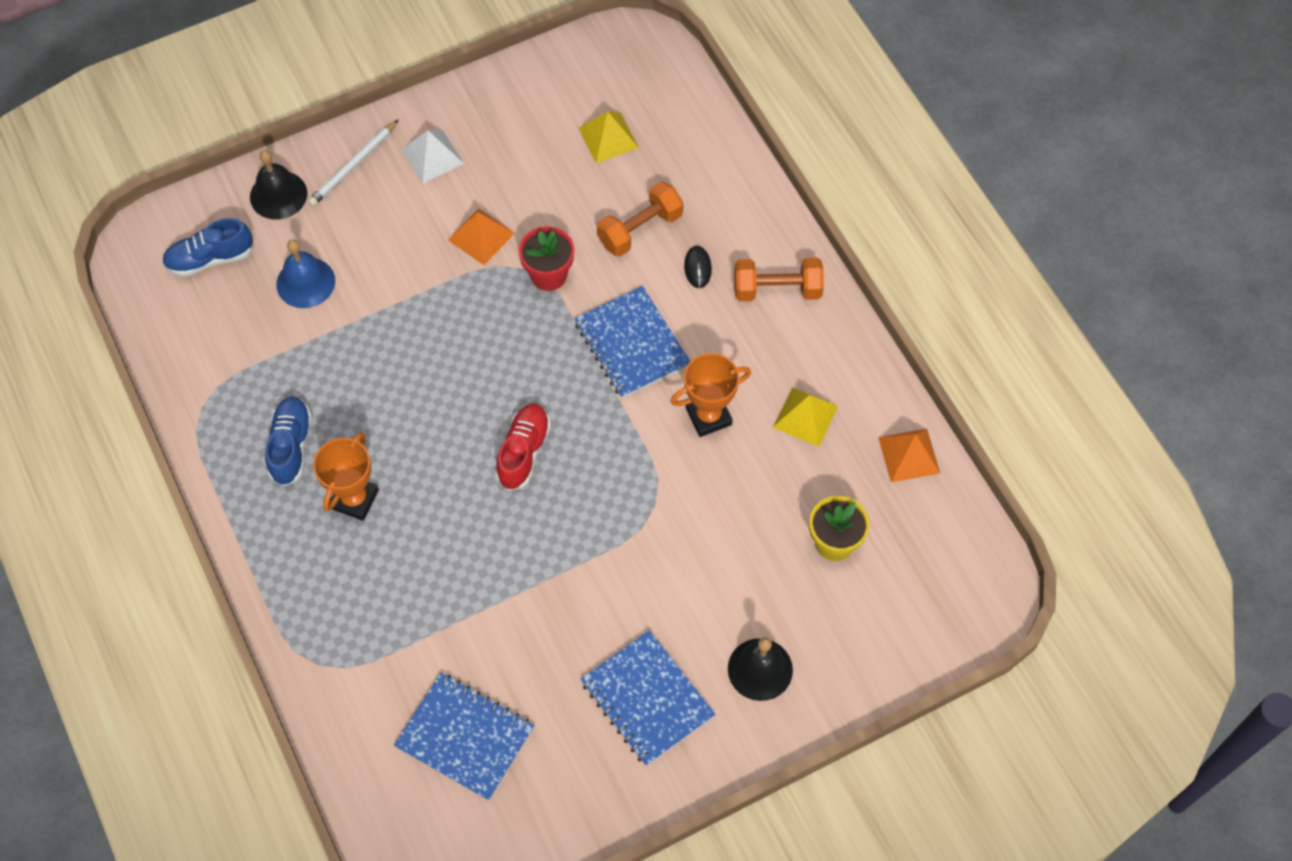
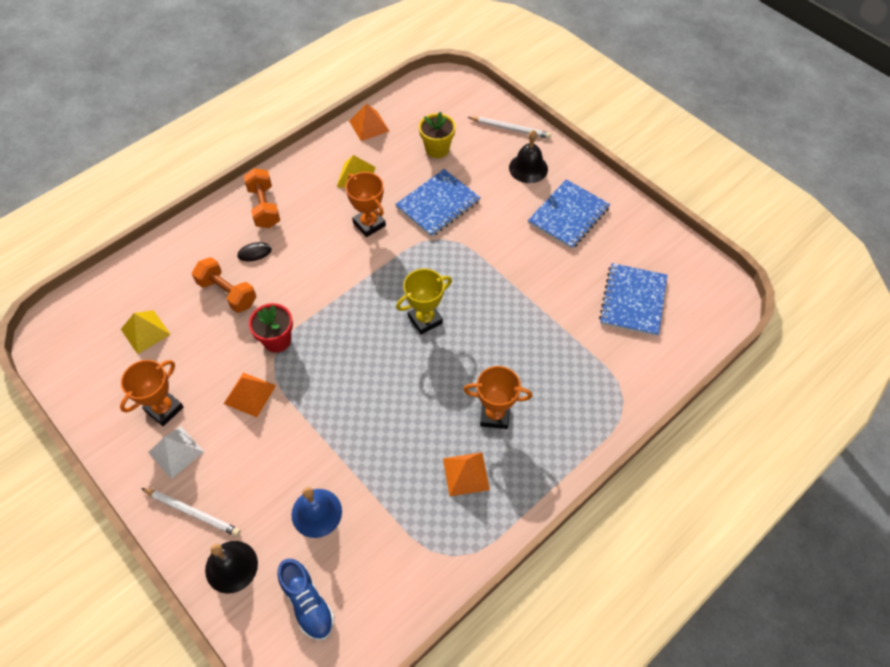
camera: 105 degrees left, 5 degrees down
blue shoe [265,396,312,486] -> orange pyramid [443,452,490,496]
red shoe [496,404,551,491] -> yellow trophy [396,269,452,335]
blue notebook [574,286,690,398] -> blue notebook moved to [395,169,481,237]
none -> orange trophy [120,360,184,426]
none -> white pencil [468,117,551,139]

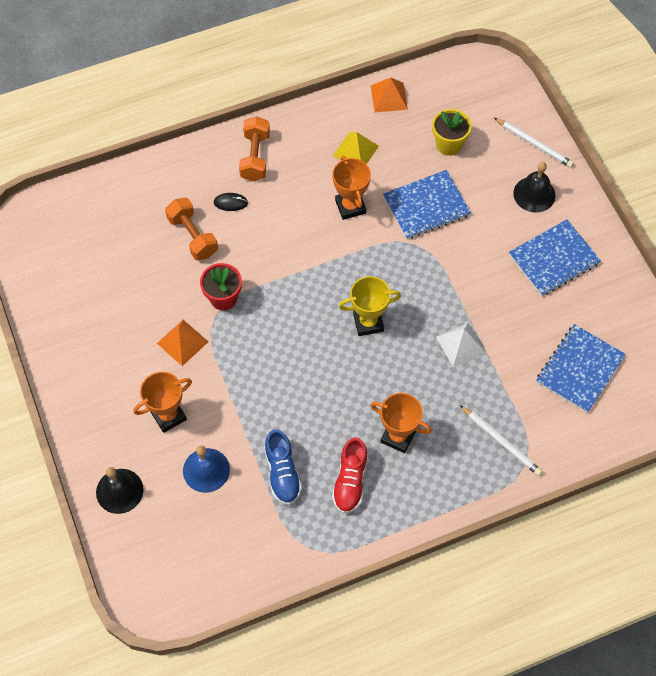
camera: 20 degrees right, 5 degrees up
orange trophy [120,360,184,426] -> orange trophy moved to [133,372,192,433]
yellow pyramid [121,310,171,354] -> none
white pencil [141,488,241,537] -> white pencil moved to [460,405,542,476]
white pyramid [148,426,204,479] -> white pyramid moved to [436,323,486,367]
blue shoe [277,559,334,641] -> blue shoe moved to [264,429,302,505]
orange pyramid [443,452,490,496] -> red shoe [332,437,368,514]

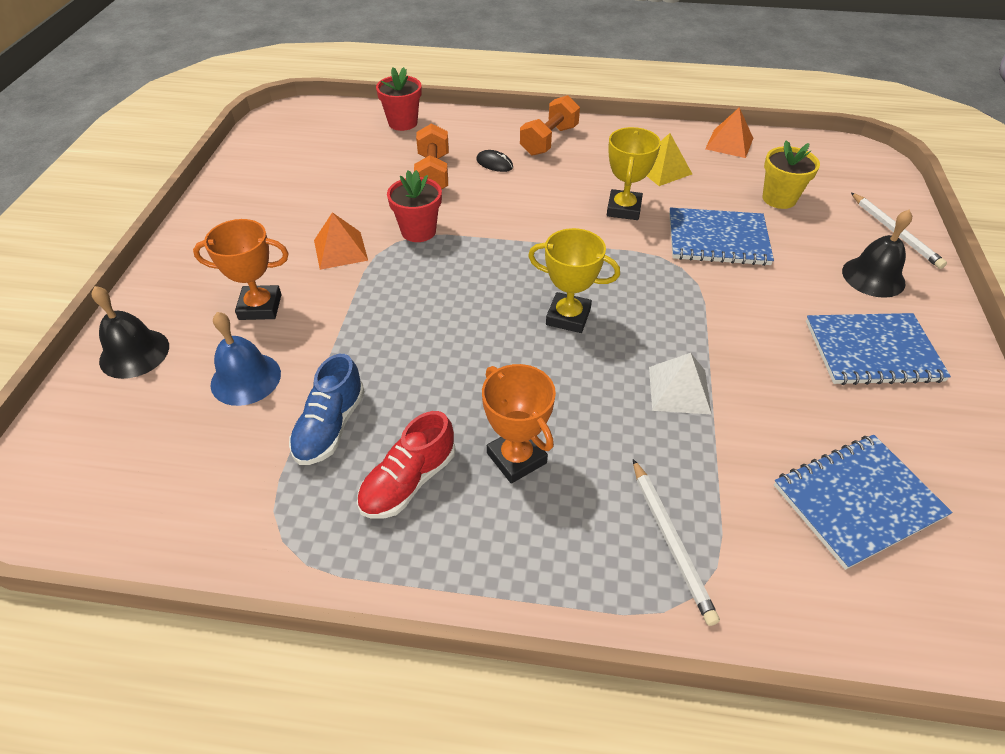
camera: 30 degrees right, 15 degrees down
orange trophy [332,156,371,220] -> yellow trophy [607,127,661,220]
none -> red flower pot [376,67,422,131]

